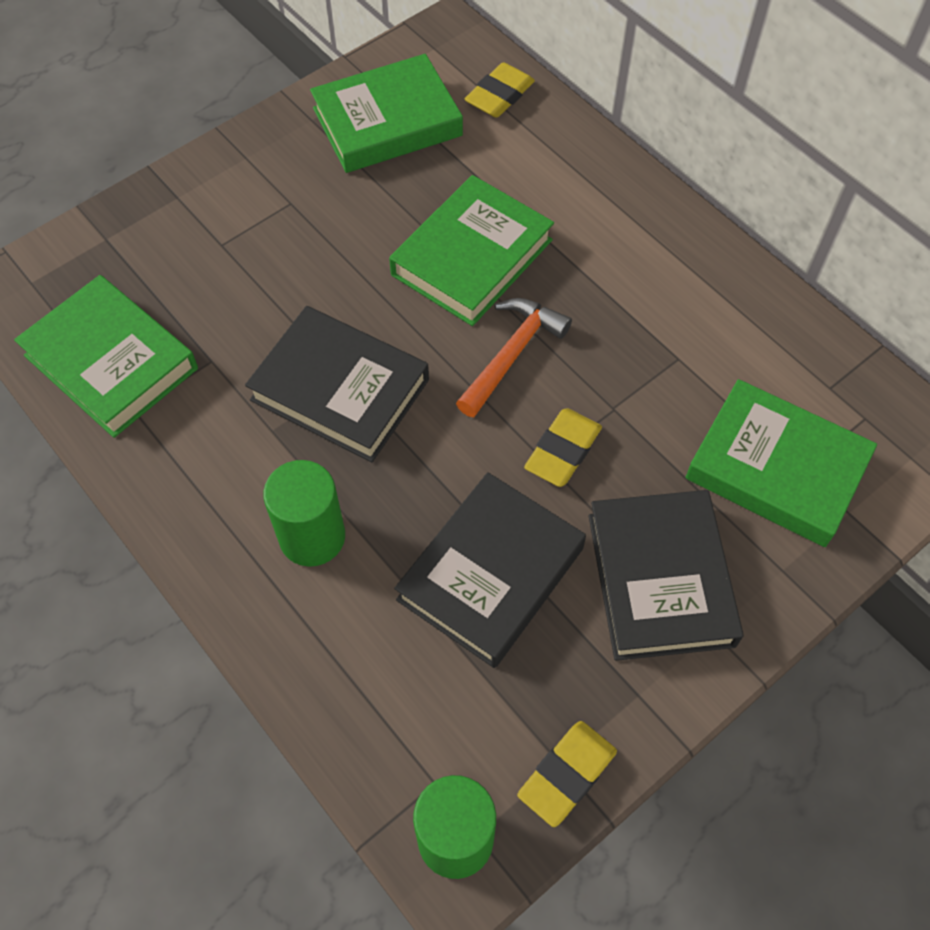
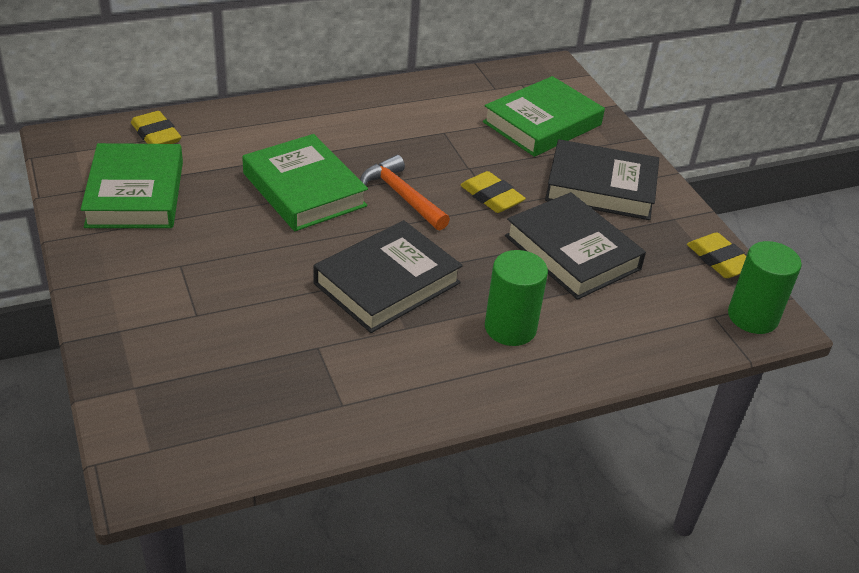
camera: 75 degrees left, 20 degrees down
green book [14,275,198,438] -> none

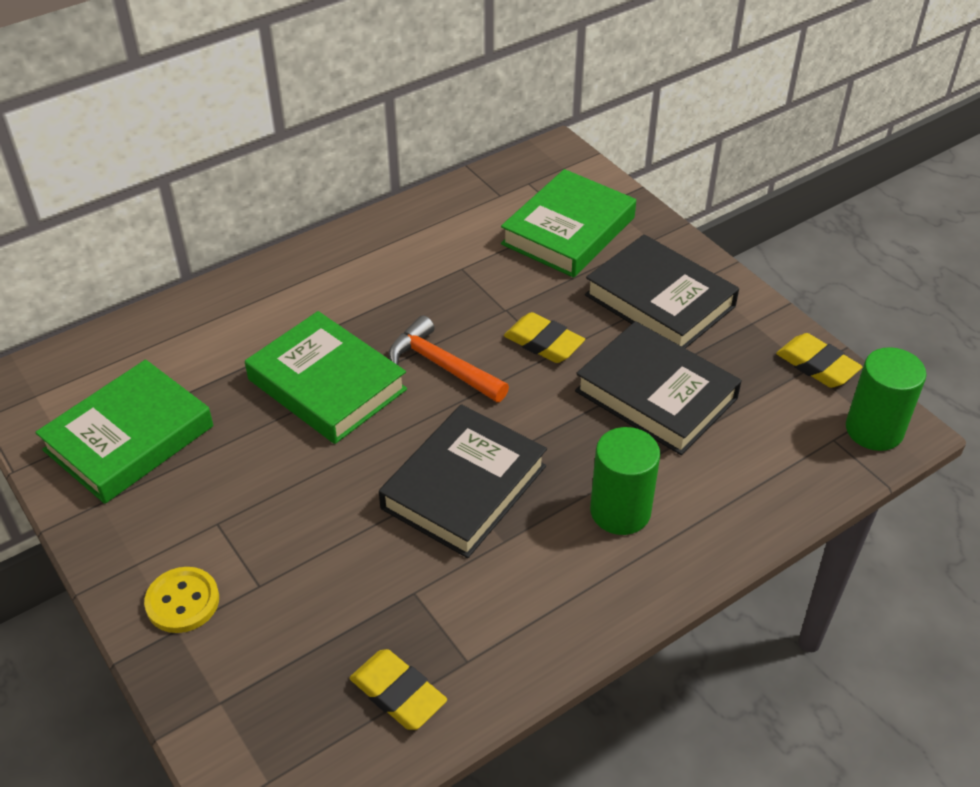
camera: 10 degrees left, 5 degrees up
green book [81,143,183,228] -> green book turned 60 degrees clockwise [35,359,213,504]
yellow eraser [131,111,181,144] -> yellow eraser moved to [350,649,447,730]
black book [545,139,659,220] -> black book turned 45 degrees clockwise [585,234,739,349]
none -> yellow button [144,567,219,633]

